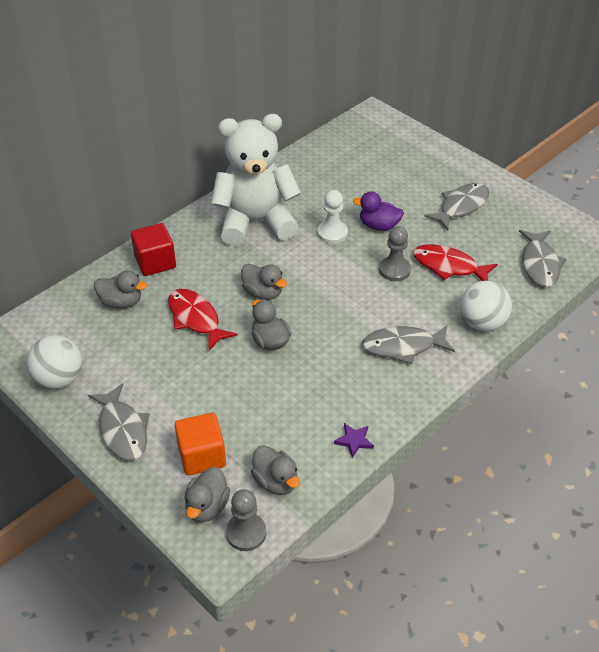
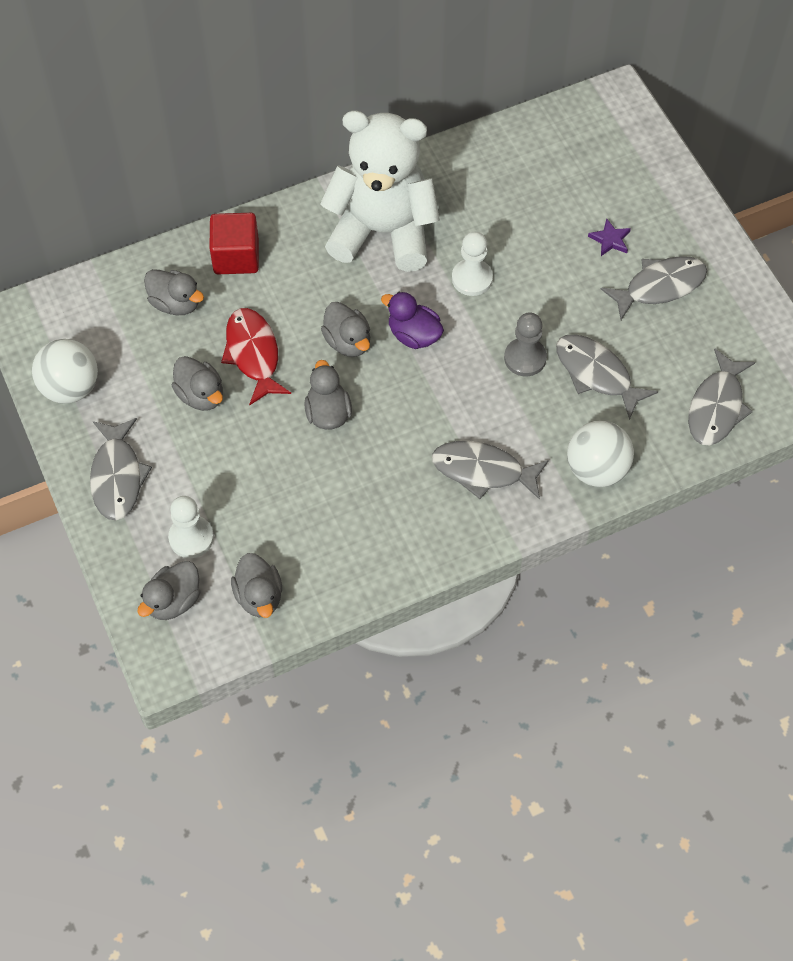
camera: 20 degrees right, 15 degrees up
orange cube [175,413,226,476] -> white pawn [168,496,214,558]
grey pawn [226,489,266,551] -> none
purple star [334,423,374,458] -> purple star moved to [588,218,631,256]
purple duck [353,191,404,231] -> purple duck moved to [381,292,444,349]
red fish [413,244,498,281] -> grey fish [556,334,658,420]
none -> grey duck [171,356,223,411]

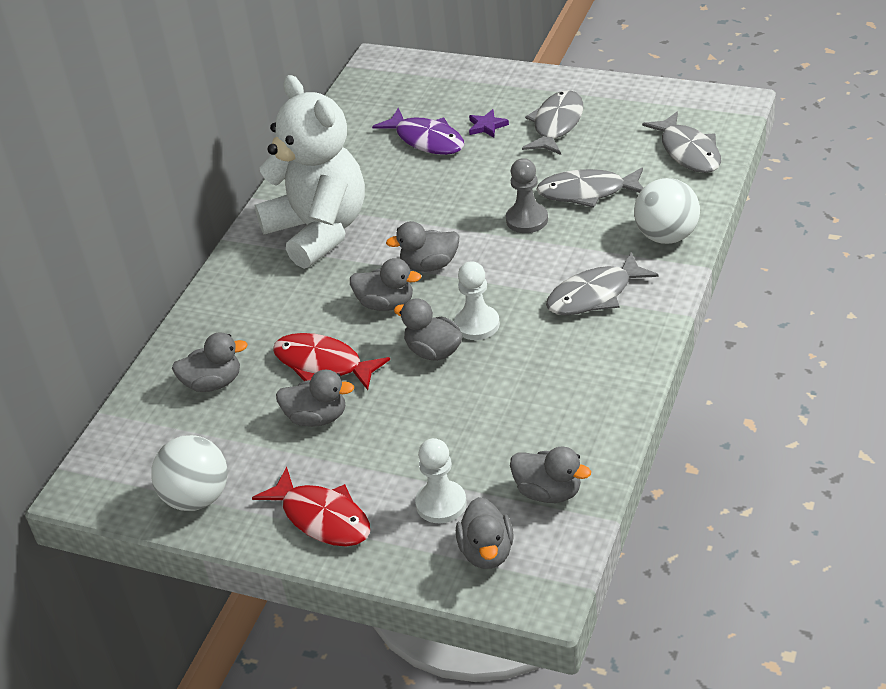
camera: 40 degrees left, 20 degrees down
grey fish [90,418,152,520] -> red fish [252,467,370,546]
red cube [209,213,259,274] -> none
white teddy bear [320,111,440,272] -> white teddy bear turned 90 degrees clockwise [255,75,365,269]
purple duck [381,292,444,349] -> grey duck [386,221,459,272]
white pawn [452,232,493,296] -> white pawn moved to [454,261,500,340]
none -> purple fish [372,108,464,155]

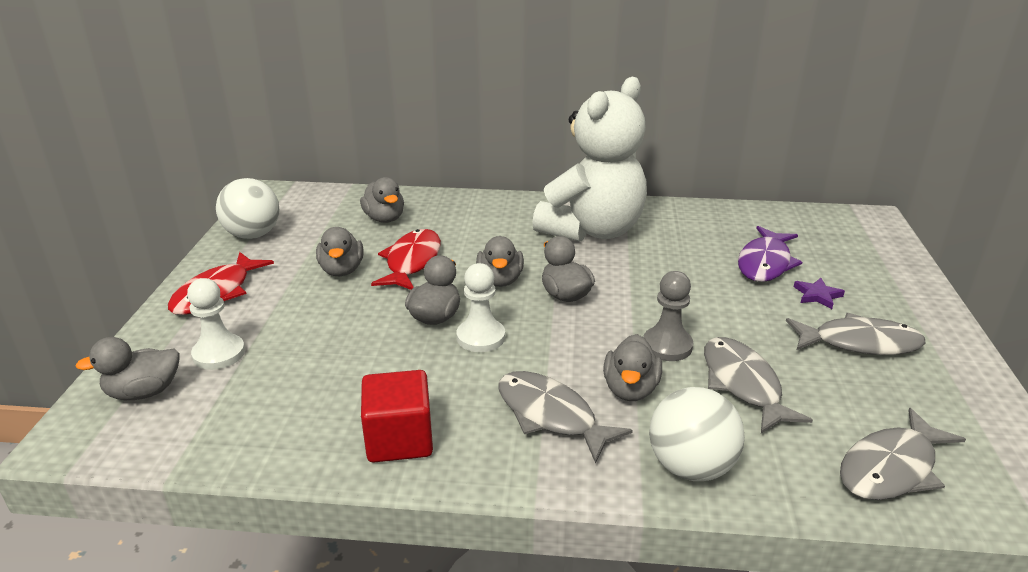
camera: 70 degrees right, 10 degrees down
grey duck [510,447,591,503] -> grey duck moved to [603,334,662,401]
none -> red cube [361,370,433,463]

